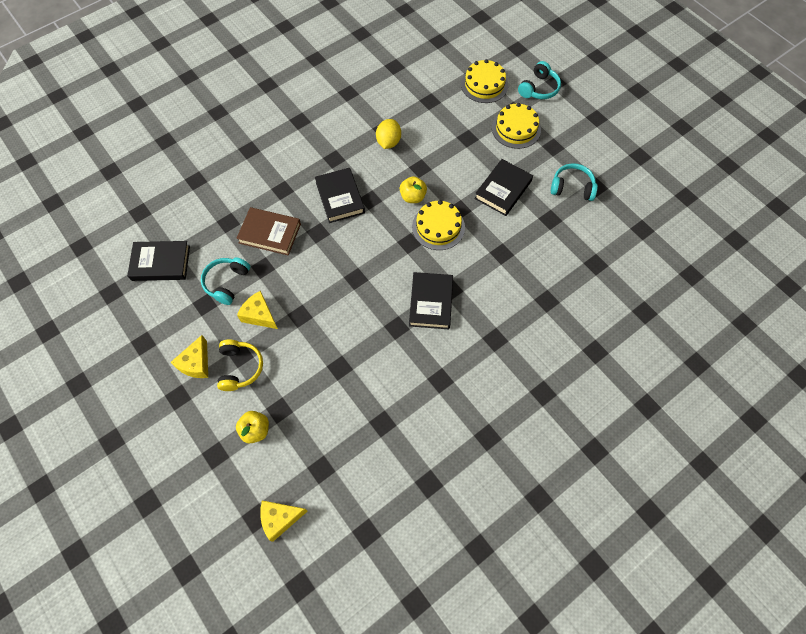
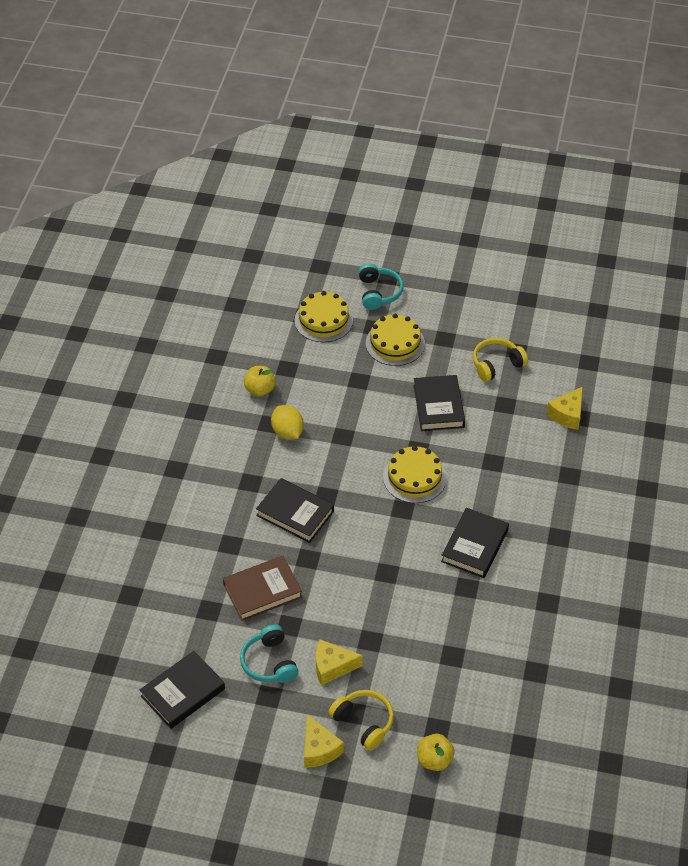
camera: 40 degrees left, 15 degrees down
yellow cheese [260,501,308,542] -> yellow cheese moved to [546,387,583,430]
yellow apple [400,176,427,203] -> yellow apple moved to [244,366,276,396]
black book [409,272,453,329] -> black book turned 60 degrees clockwise [441,508,509,578]
turquoise headphones [551,163,598,201] -> yellow headphones [473,338,528,382]

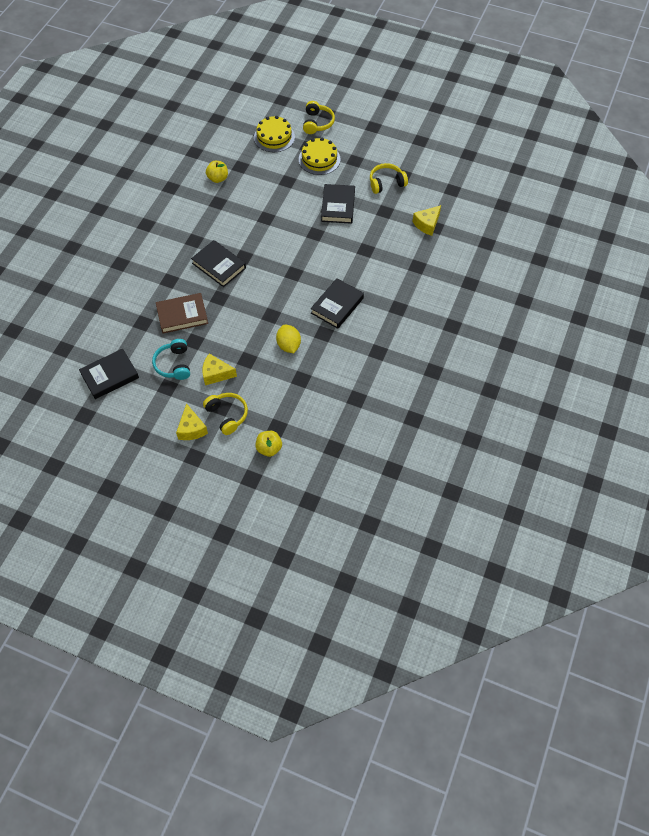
camera: 10 degrees right, 10 degrees up
yellow lemon [271,405,304,440] -> yellow lemon moved to [276,325,301,353]
turquoise headphones [359,263,404,310] -> yellow headphones [303,101,335,134]
yellow cake [383,446,446,503] -> none

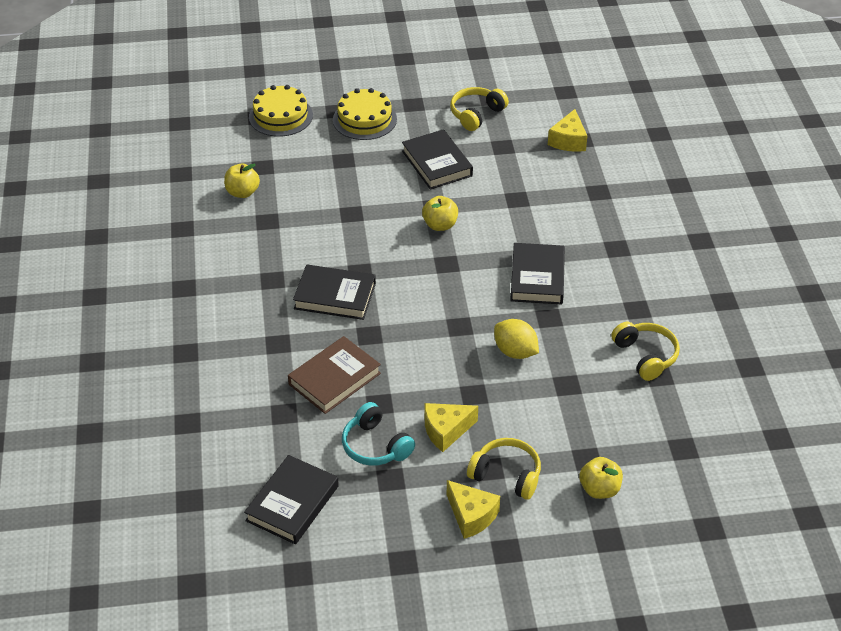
camera: 30 degrees left, 15 degrees down
yellow headphones [303,101,335,134] -> yellow headphones moved to [611,322,680,381]
none -> yellow apple [422,196,458,231]

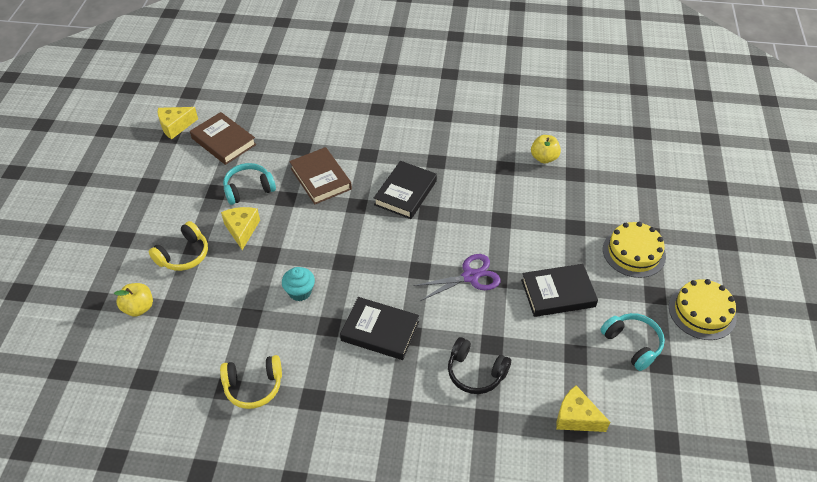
camera: 105 degrees right, 5 degrees up
black book [244,455,339,544] -> brown book [190,112,256,165]
yellow cake [249,85,313,137] -> yellow cake moved to [669,279,737,340]
yellow apple [422,196,458,231] -> purple scissors [413,254,501,301]
yellow cheese [447,480,500,539] -> yellow cheese moved to [158,107,198,139]
yellow headphones [450,87,509,131] -> turquoise headphones [600,313,665,371]
yellow lemon [494,319,539,359] -> turquoise cupcake [282,267,315,301]
none -> black headphones [448,337,511,394]

